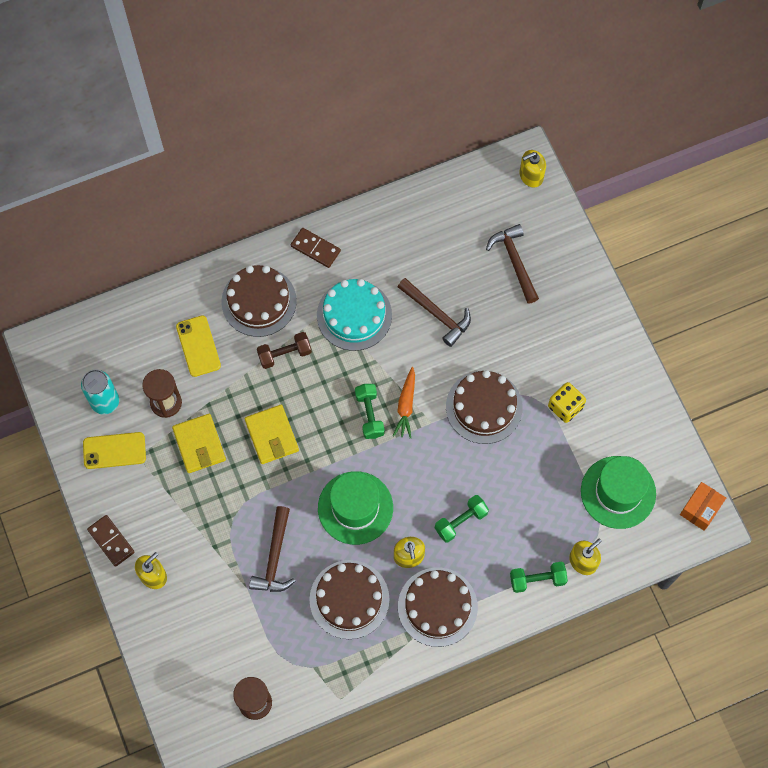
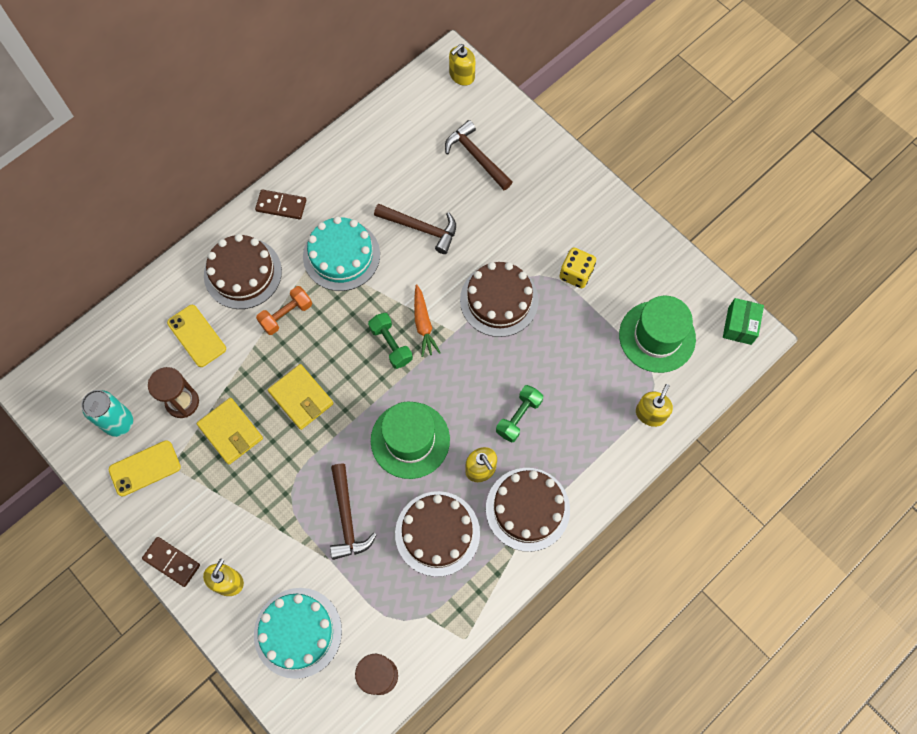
camera: 20 degrees left, 0 degrees up
brown dumbbell [257,332,312,369] -> orange dumbbell [256,286,312,335]
green dumbbell [510,562,568,593] -> none
orange box [680,482,726,531] -> green box [723,298,764,345]
none -> turquoise cake [254,588,342,679]

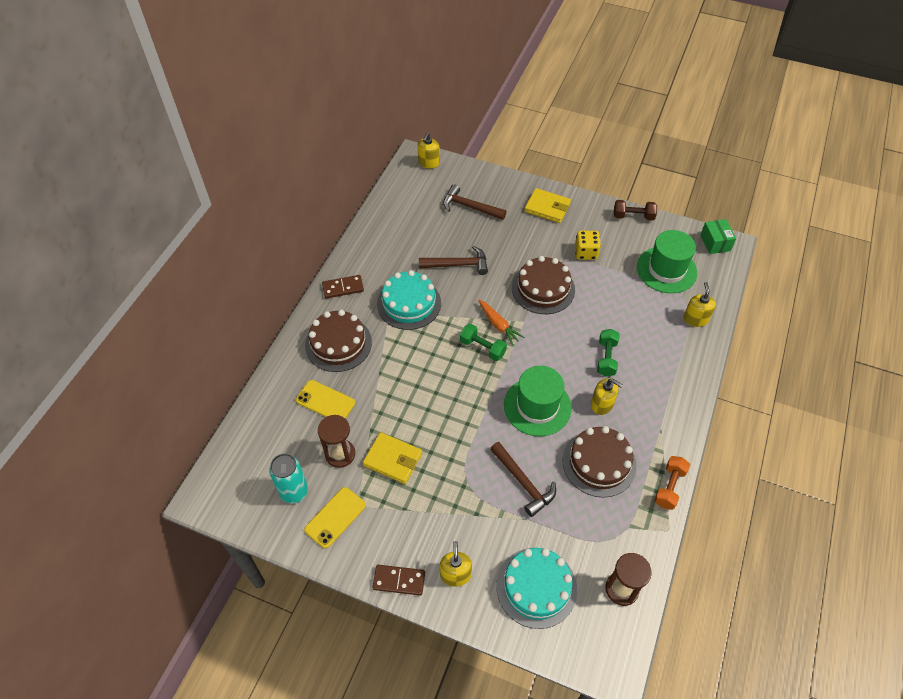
camera: 25 degrees left, 15 degrees down
orange dumbbell [256,286,312,335] -> orange dumbbell moved to [654,456,690,510]
yellow wallet [268,364,333,430] -> yellow wallet moved to [524,188,571,223]
brown cake [486,468,570,552] -> none
none -> brown dumbbell [614,200,657,220]

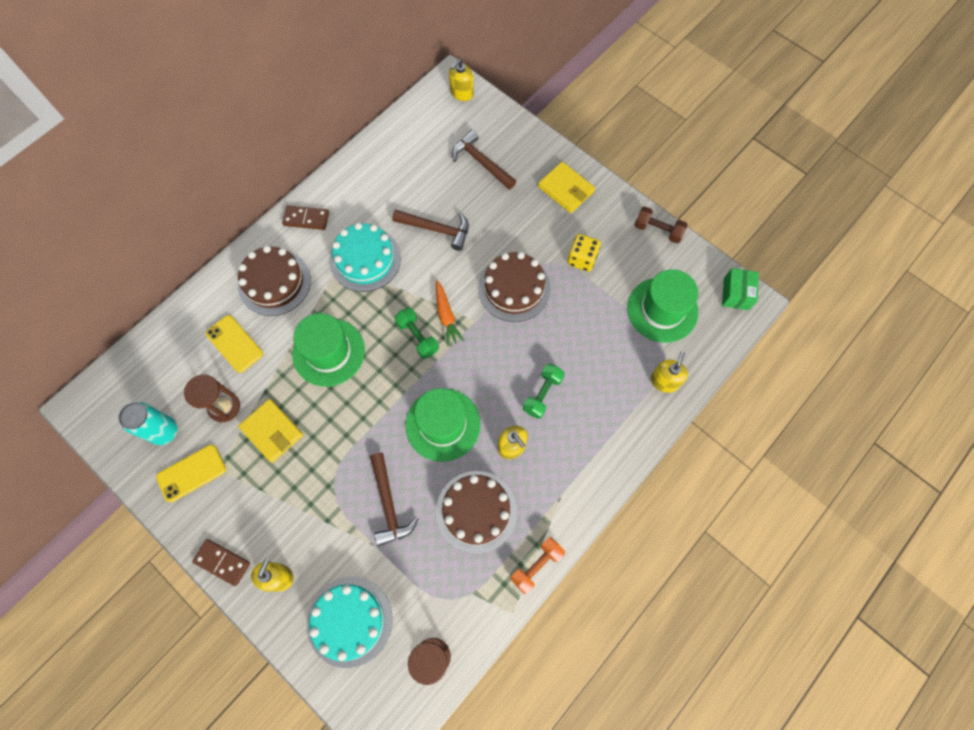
camera: 20 degrees right, 15 degrees up
none -> green hat [292,313,365,387]

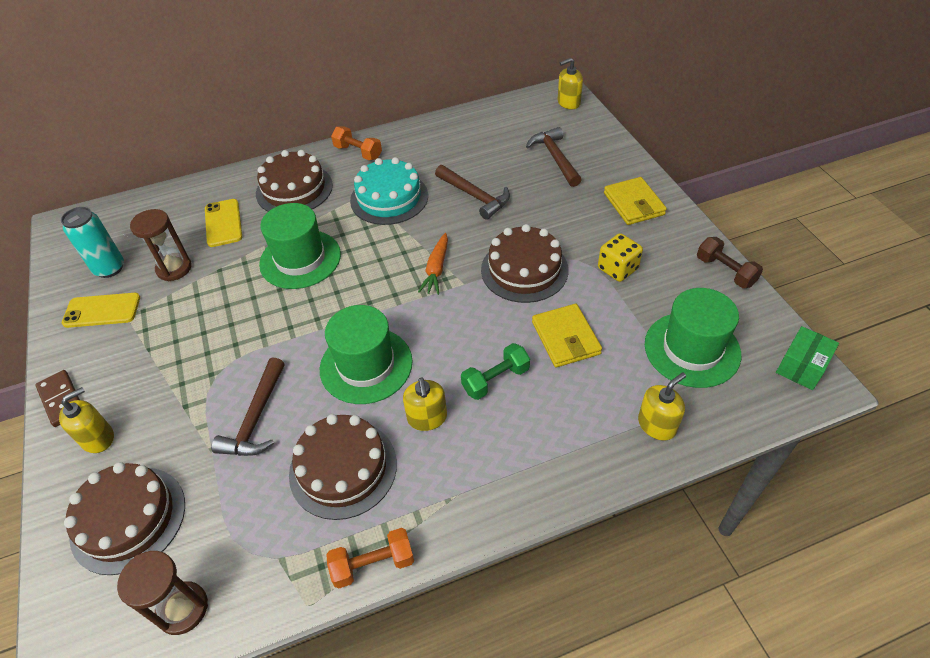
camera: 30 degrees right, 20 degrees down
yellow wallet [238,399,303,463] -> yellow wallet moved to [532,304,602,367]
brown domino [282,205,329,230] -> orange dumbbell [331,126,382,160]
turquoise cake [307,576,393,668] -> brown cake [64,462,185,575]
green dumbbell [395,308,439,359] -> none

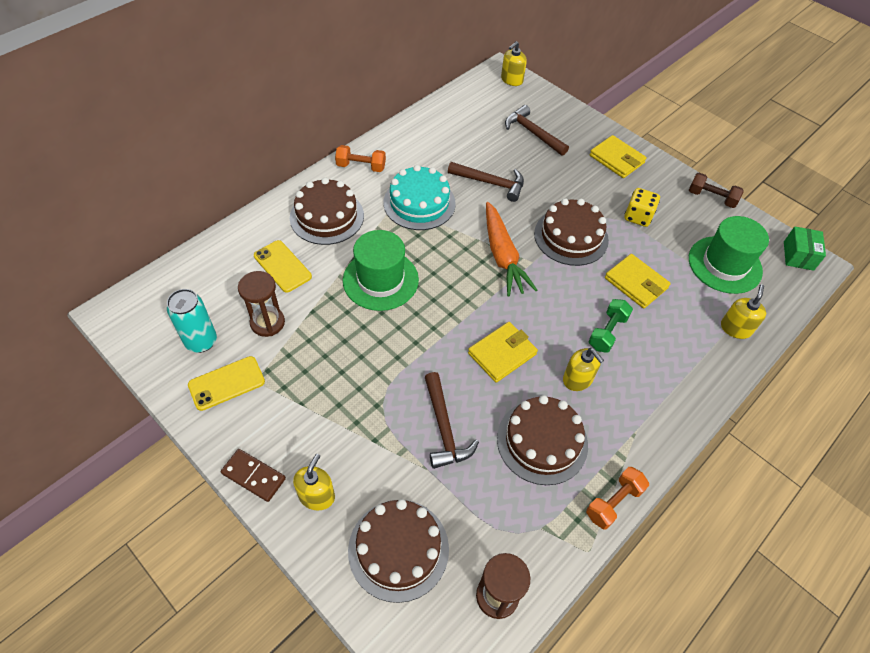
camera: 30 degrees left, 5 degrees up
green hat [320,305,413,404] -> yellow wallet [468,322,538,383]
orange carrot [418,233,448,295] -> orange carrot [486,202,537,297], size x1.63

